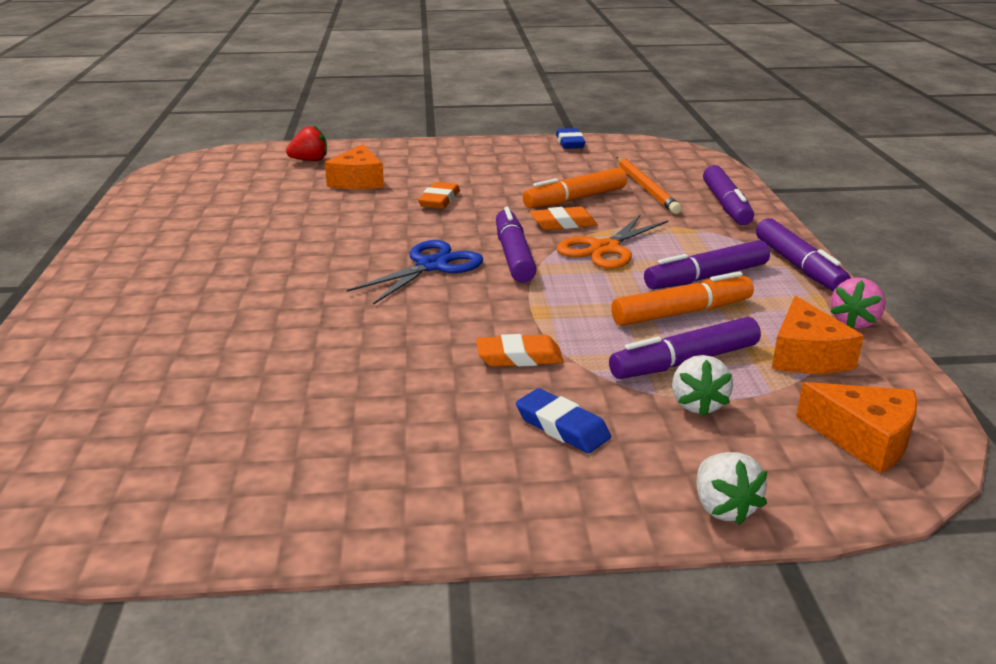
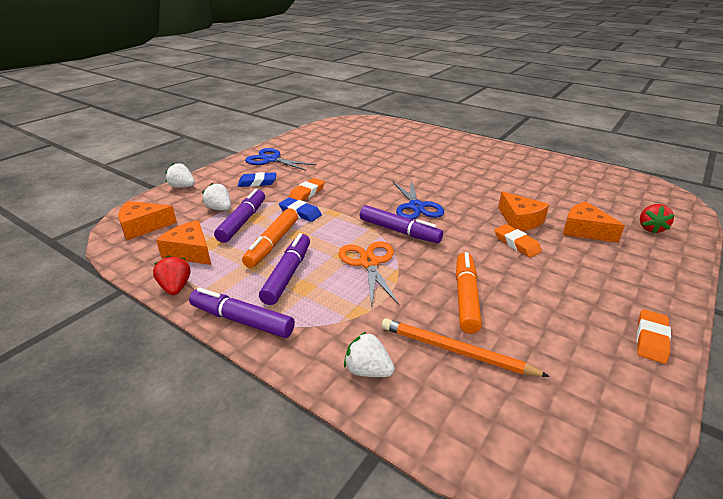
camera: 130 degrees right, 5 degrees up
orange eraser [530,207,597,230] -> orange eraser moved to [637,310,671,364]
blue eraser [556,128,585,149] -> blue eraser moved to [279,197,322,222]
purple marker [703,165,754,225] -> white strawberry [344,331,395,377]
pink strawberry [830,277,886,329] -> red strawberry [153,255,190,295]
none -> blue scissors [245,148,316,171]
none -> orange cheese [498,191,549,231]

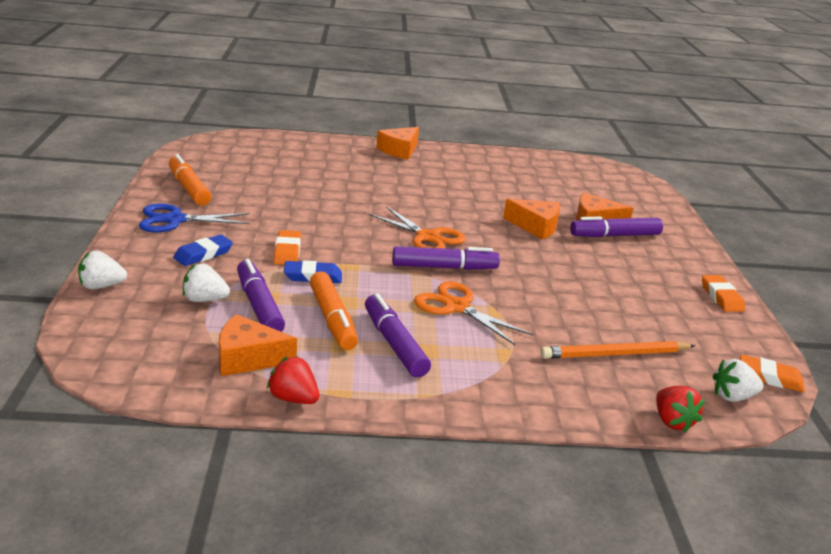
camera: 40 degrees left, 5 degrees down
orange cheese [118,201,177,240] -> orange cheese moved to [376,127,419,160]
purple marker [189,288,295,338] -> purple marker moved to [570,217,663,237]
white strawberry [344,331,395,377] -> white strawberry moved to [713,359,763,402]
blue scissors [393,179,444,220] -> orange scissors [369,206,466,248]
orange marker [456,252,482,334] -> orange marker moved to [169,154,211,206]
orange eraser [494,224,542,257] -> orange eraser moved to [740,354,805,392]
red strawberry [640,204,674,234] -> red strawberry moved to [656,386,705,432]

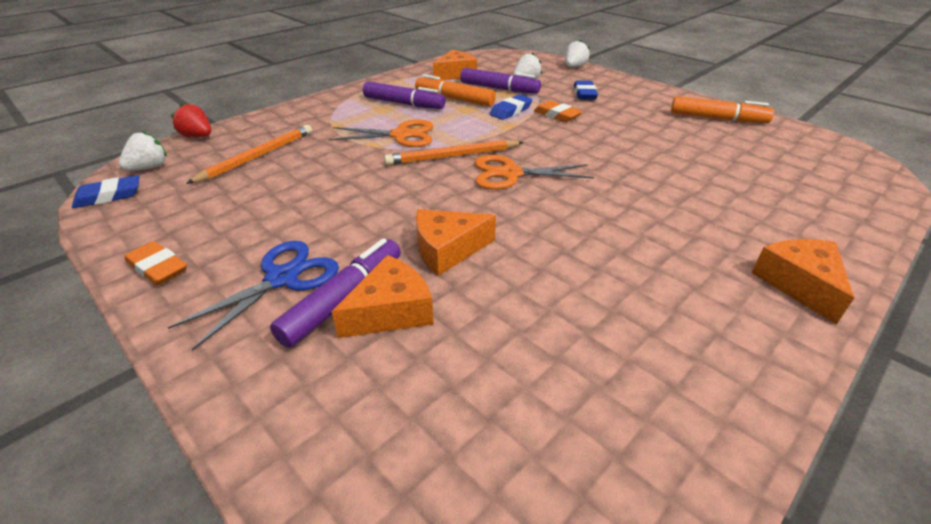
camera: 140 degrees right, 10 degrees up
blue scissors [139,203,249,232] -> blue scissors moved to [168,241,339,351]
red strawberry [267,356,319,404] -> none
purple marker [392,246,500,270] -> orange pencil [384,140,524,165]
orange eraser [740,354,805,392] -> blue eraser [72,175,140,208]

